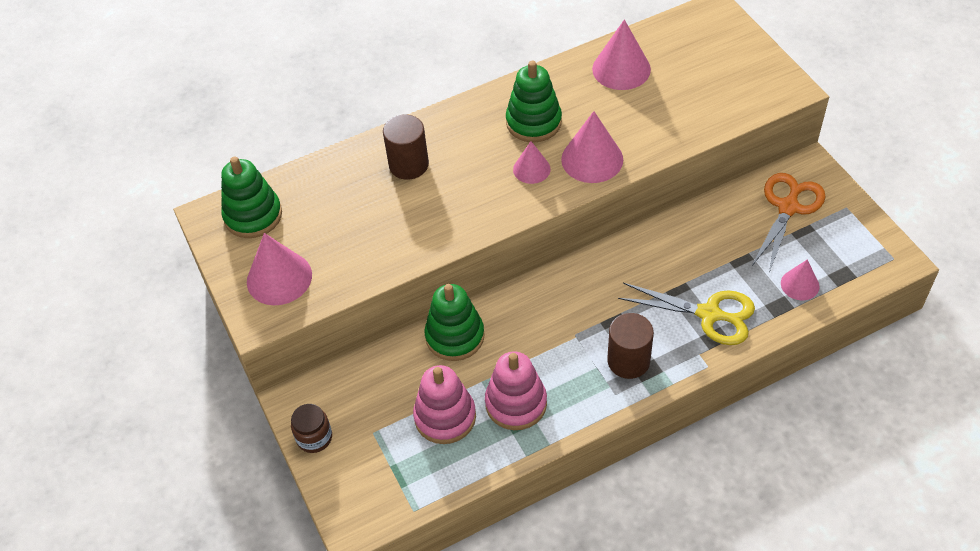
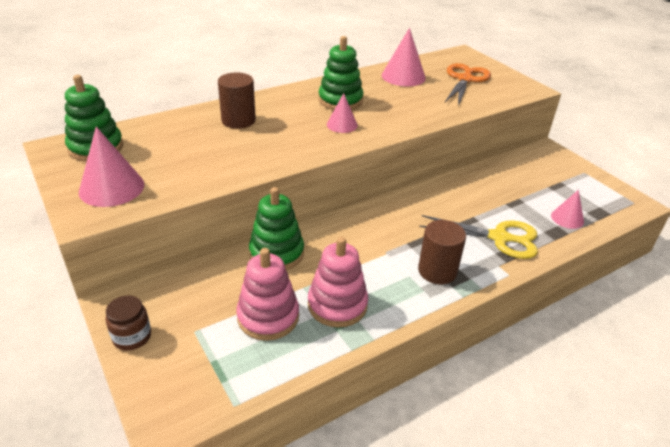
camera: 10 degrees left, 15 degrees down
pink cone [561,111,623,183] -> none
orange scissors [752,173,825,272] -> orange scissors moved to [445,63,491,106]

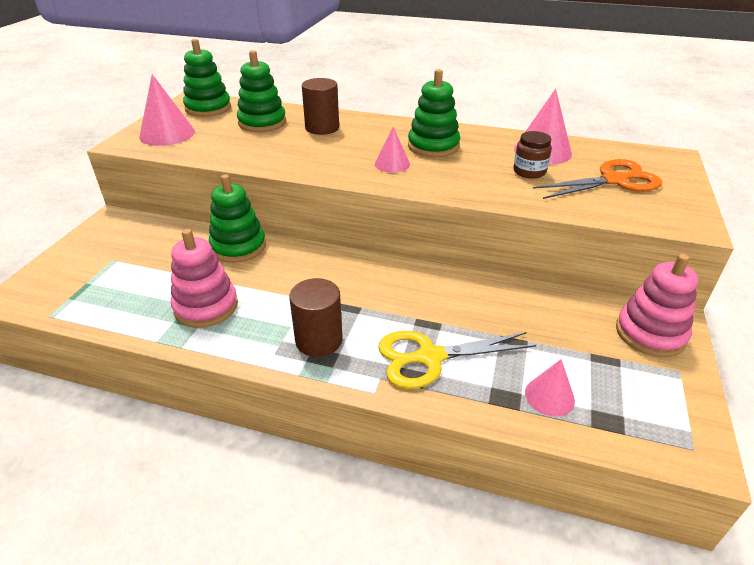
camera: 50 degrees right, 0 degrees up
brown jar [106,295,151,350] -> brown jar moved to [513,131,552,179]
pink stacking toy [236,248,299,341] -> pink stacking toy moved to [616,254,698,357]
yellow scissors [419,215,538,259] -> yellow scissors turned 105 degrees clockwise [378,331,536,389]
none -> green stacking toy [237,50,286,132]

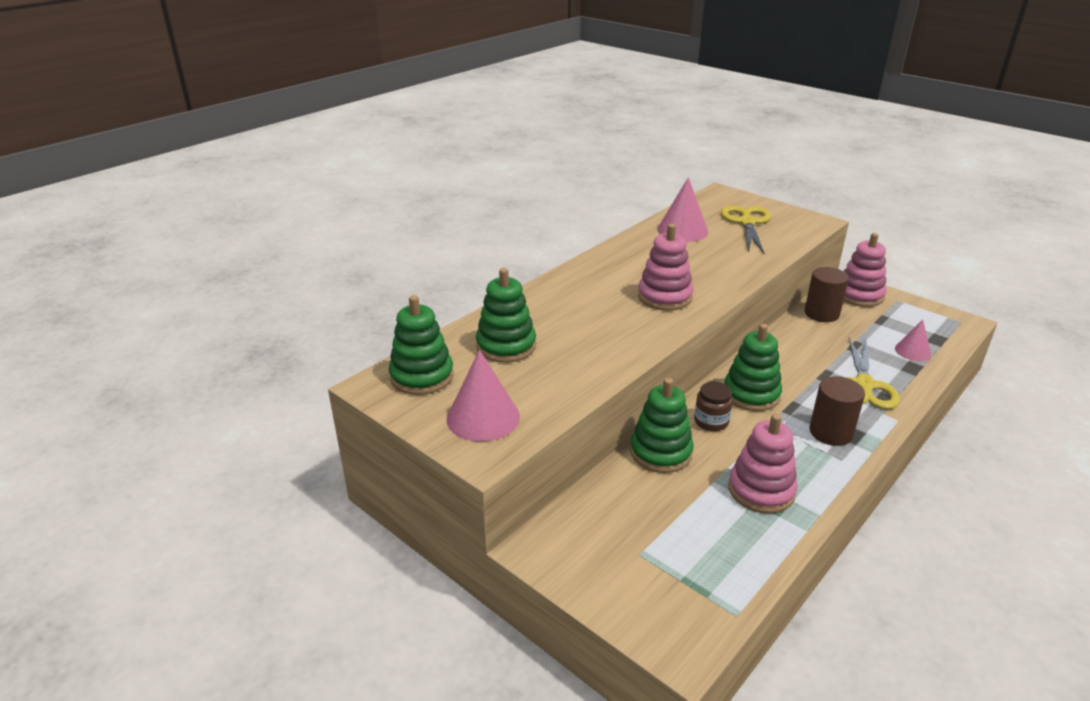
camera: 65 degrees left, 5 degrees down
brown cylinder [302,78,339,135] -> brown cylinder moved to [804,267,849,322]
pink cone [375,127,410,173] -> pink stacking toy [638,224,693,310]
green stacking toy [408,69,460,157] -> green stacking toy moved to [724,324,782,411]
brown jar [513,131,552,179] -> brown jar moved to [694,382,733,431]
orange scissors [533,159,662,199] -> yellow scissors [721,206,771,254]

